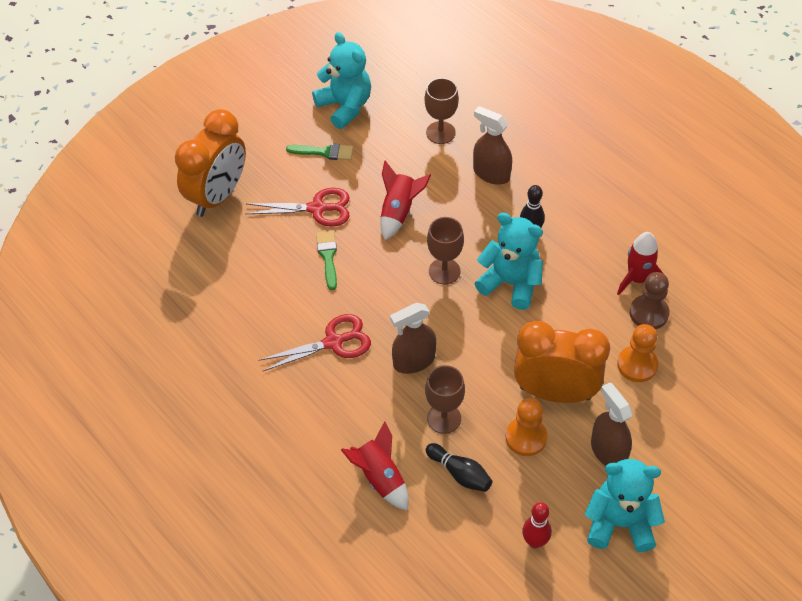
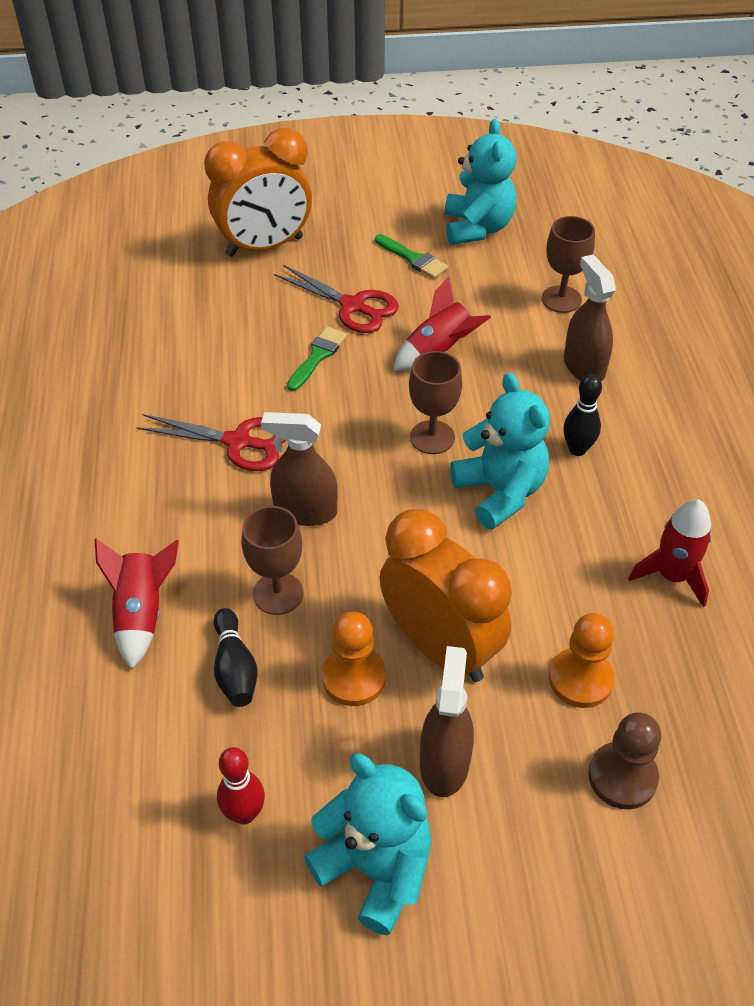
camera: 35 degrees right, 5 degrees down
brown pawn [630,272,670,329] -> brown pawn moved to [588,712,661,809]

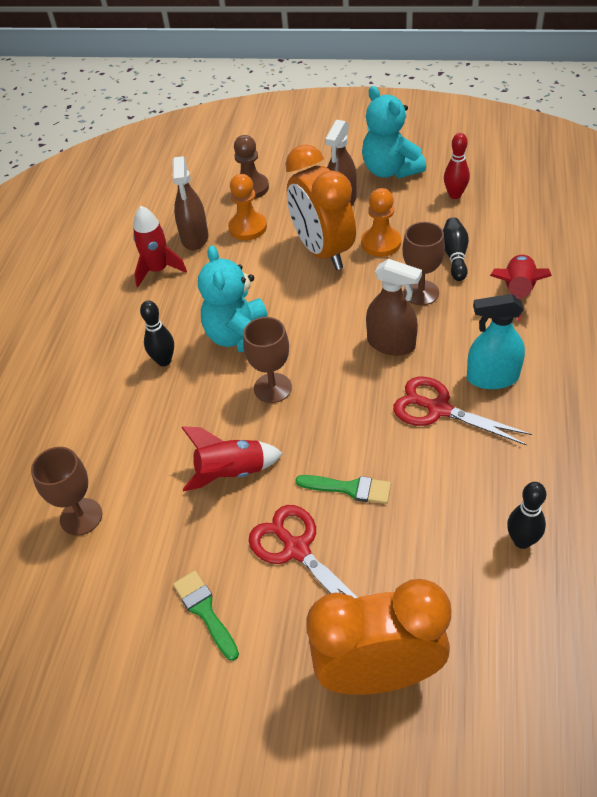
camera: 160 degrees left, 0 degrees up
green brush [287,326,347,391] -> green brush turned 120 degrees counterclockwise [295,475,391,504]
turquoise teddy bear [445,119,516,245] -> none
brown spray bottle [564,254,616,382] -> brown spray bottle moved to [172,156,208,250]
none -> turquoise spray bottle [467,294,525,389]
none -> black bowling pin [507,482,546,549]

